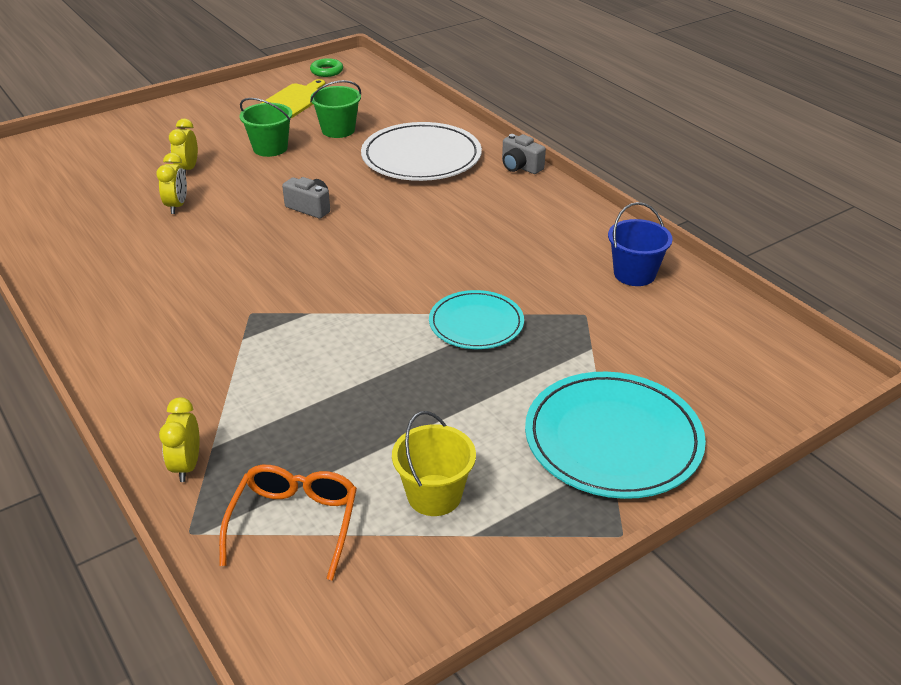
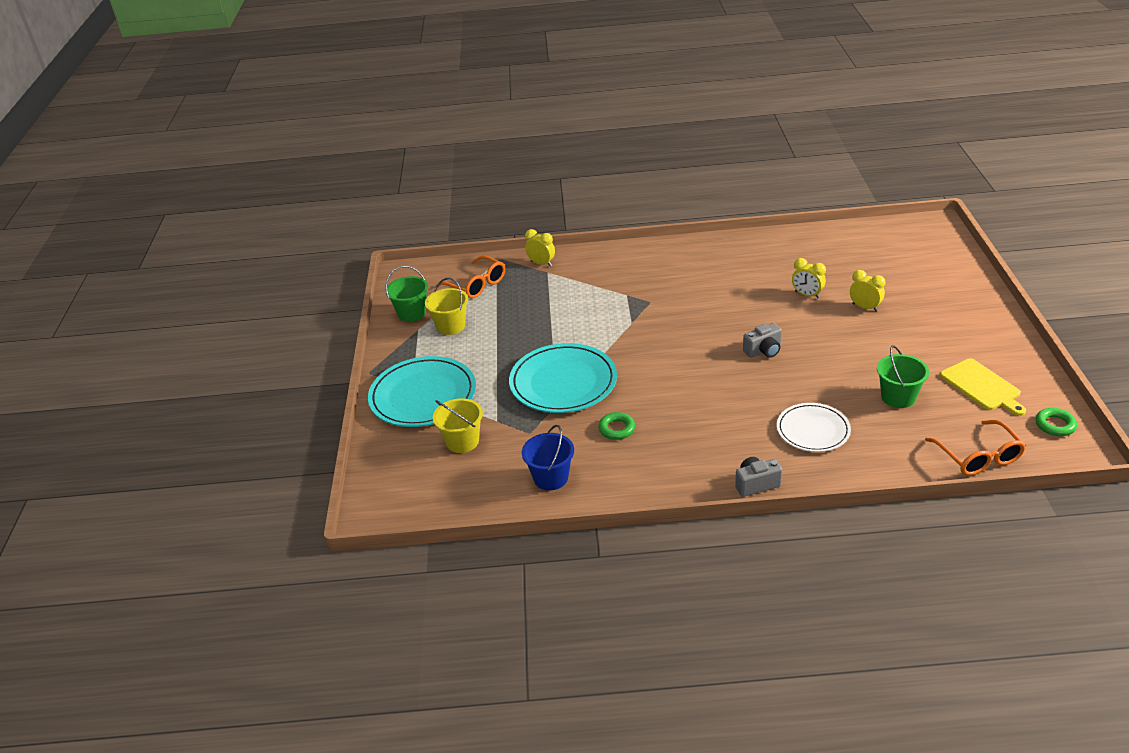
camera: 125 degrees right, 0 degrees up
green bucket [240,98,292,157] -> green bucket moved to [386,266,428,322]
white plate [361,122,482,181] -> white plate [777,403,851,452], size x0.62
turquoise plate [429,290,524,349] -> turquoise plate [509,343,617,413], size x1.62
none -> yellow bucket [433,398,483,453]
none -> green ring [598,412,635,440]
none -> orange glasses [925,420,1026,476]

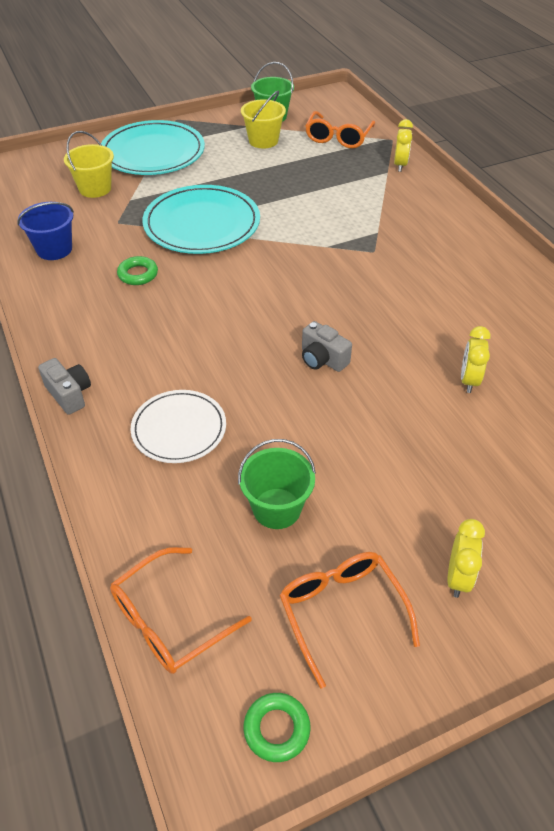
camera: 65 degrees right, 10 degrees up
yellow clock [850,270,885,312] -> yellow clock moved to [447,519,485,598]
yellow cutting board [940,358,1026,416] -> orange glasses [280,552,420,688]

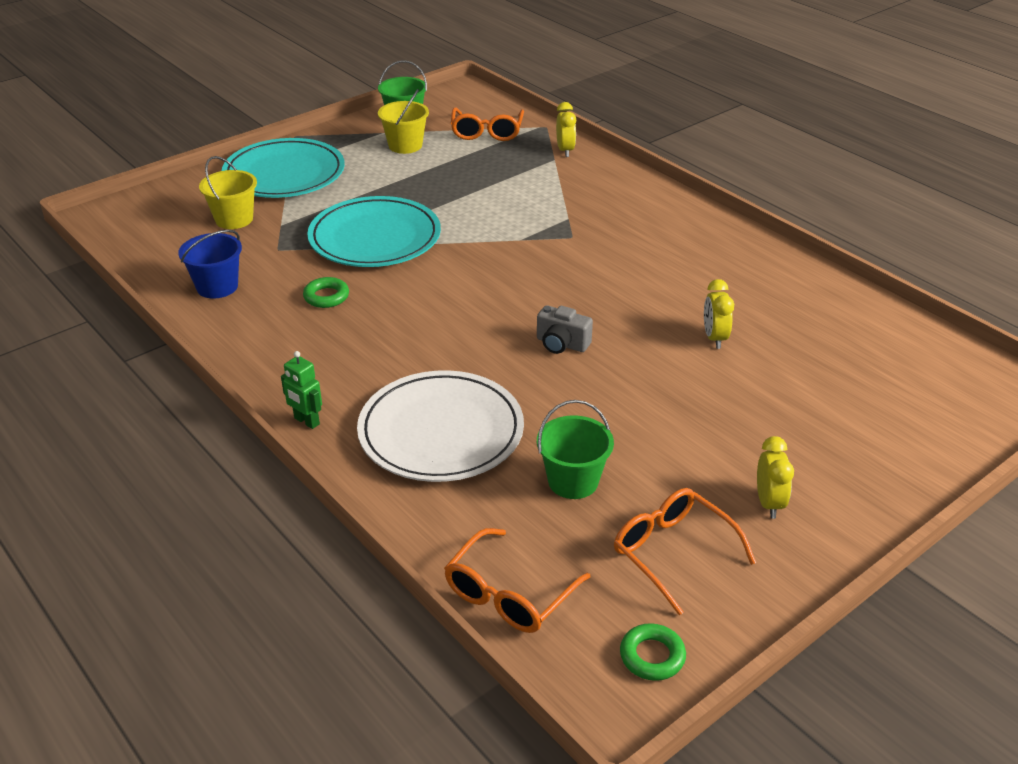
camera: 15 degrees left, 10 degrees down
grey camera [38,358,91,415] -> green robot [281,351,322,429]
white plate [131,390,226,463] -> white plate [357,370,524,482], size x1.62

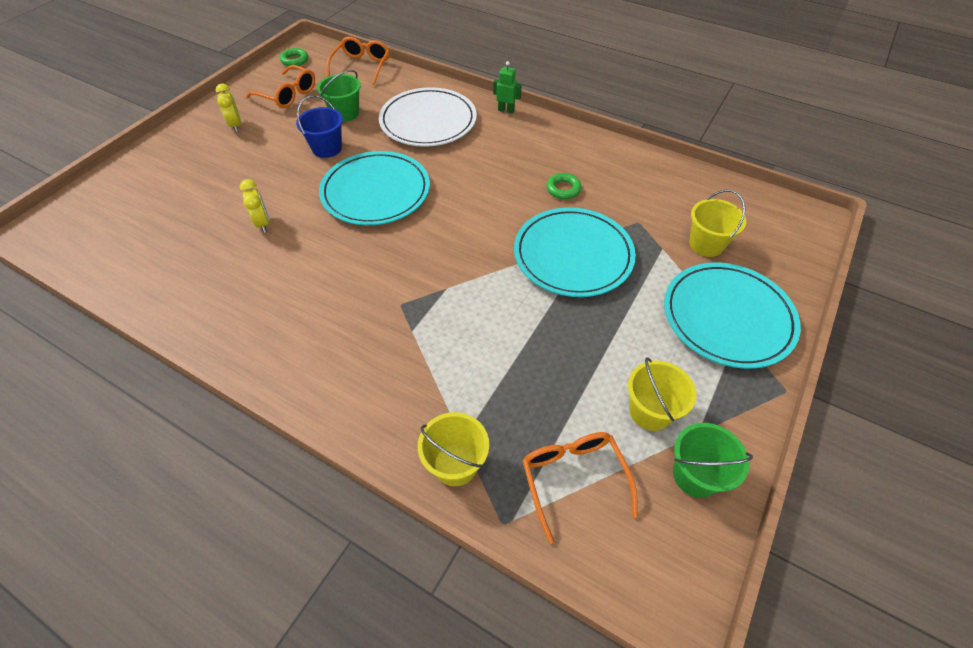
camera: 160 degrees right, 15 degrees up
blue bucket [178,230,242,298] -> blue bucket moved to [296,95,343,158]
grey camera [537,305,593,354] -> turquoise plate [319,151,430,225]
yellow clock [556,102,576,157] -> yellow bucket [418,412,489,486]

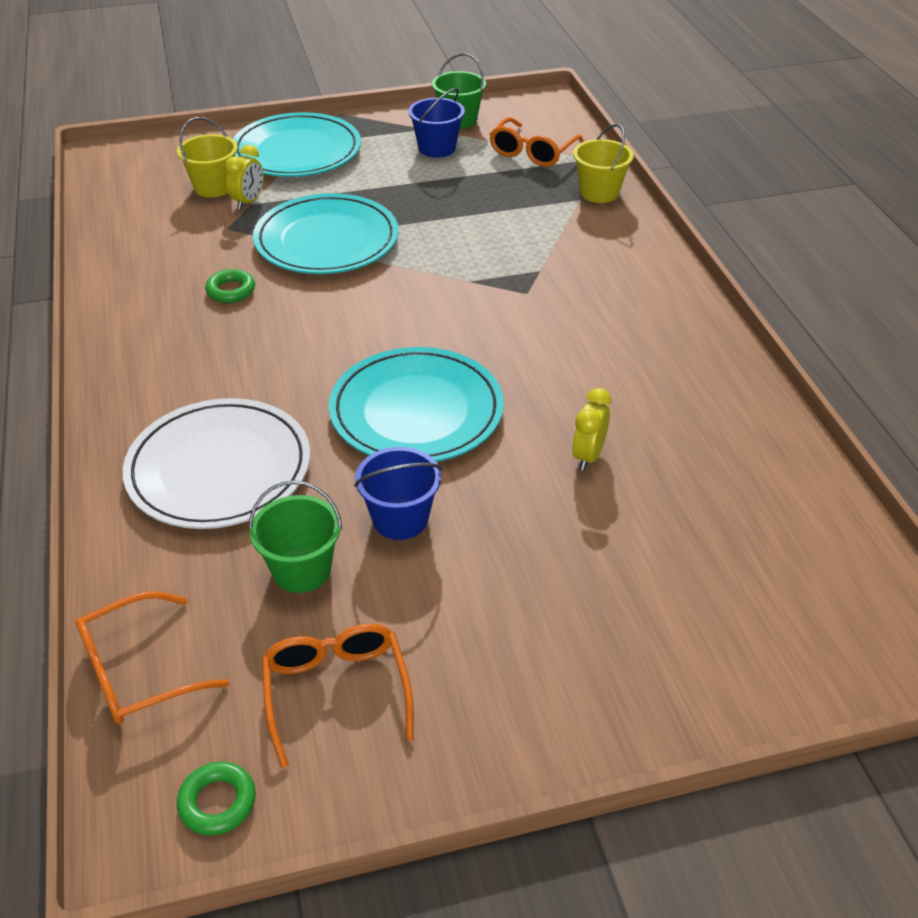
camera: 135 degrees left, 10 degrees down
yellow clock [215,84,241,132] -> yellow clock moved to [225,145,264,210]
green robot [493,61,522,114] -> none
yellow bucket [628,357,697,431] -> blue bucket [408,88,465,158]

